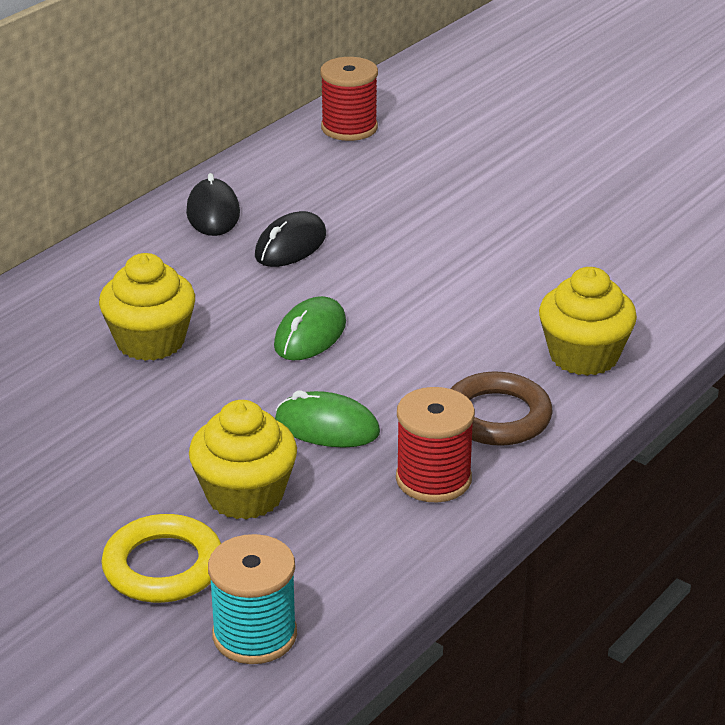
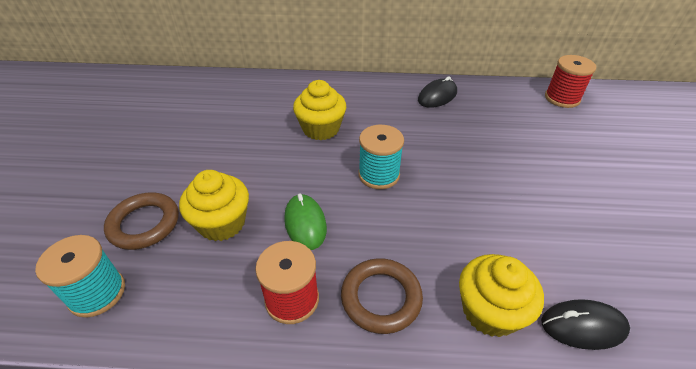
camera: 55 degrees right, 10 degrees up
yellow ring [101,514,221,603] -> brown ring [104,193,179,250]
black mouse [255,211,326,267] -> black mouse moved to [541,299,630,350]
green mouse [274,296,346,361] -> turquoise spool [358,125,404,189]

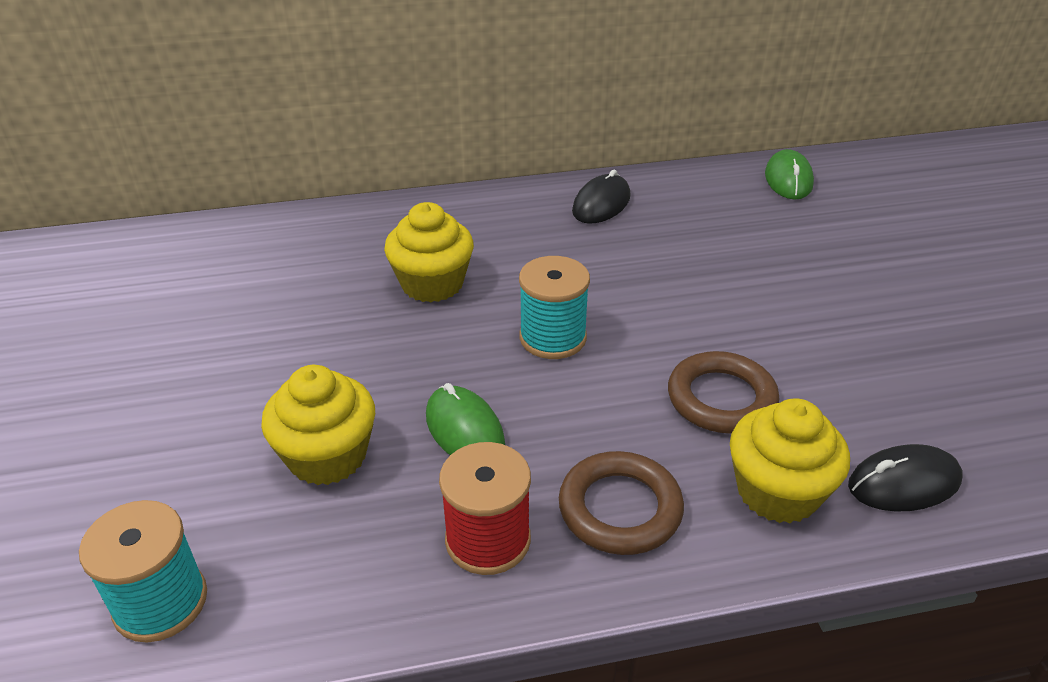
camera: 15 degrees left, 5 degrees down
brown ring [104,193,179,250] -> brown ring moved to [668,351,779,434]
red spool [545,55,596,108] -> green mouse [765,149,814,200]

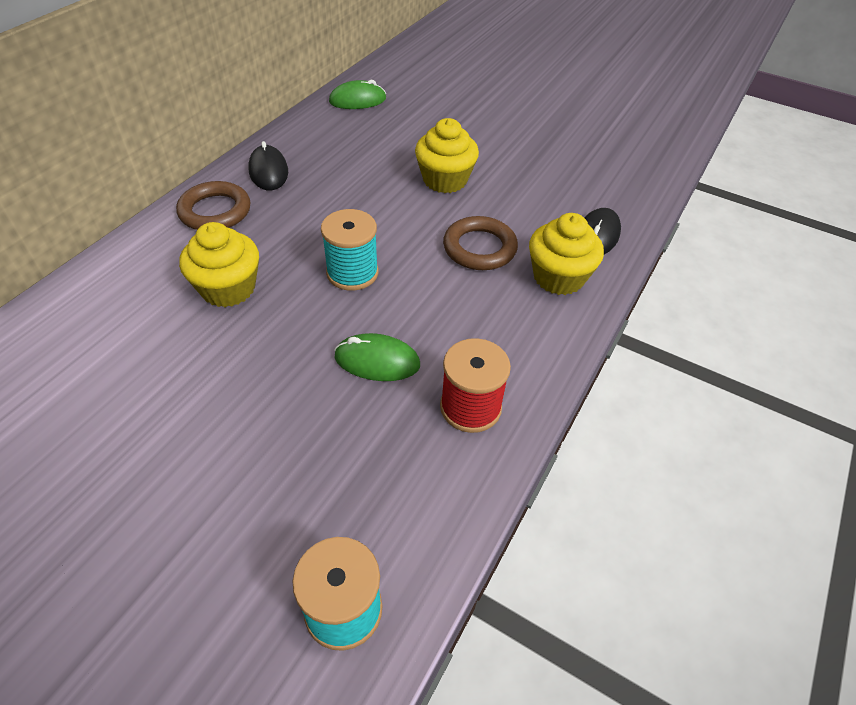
camera: 50 degrees left, 10 degrees up
yellow cupcake [261,365,375,485] -> yellow cupcake moved to [415,118,479,193]
brown ring [559,451,684,555] -> brown ring moved to [176,181,251,230]
green mouse [765,149,814,200] -> green mouse turned 60 degrees counterclockwise [329,80,386,109]

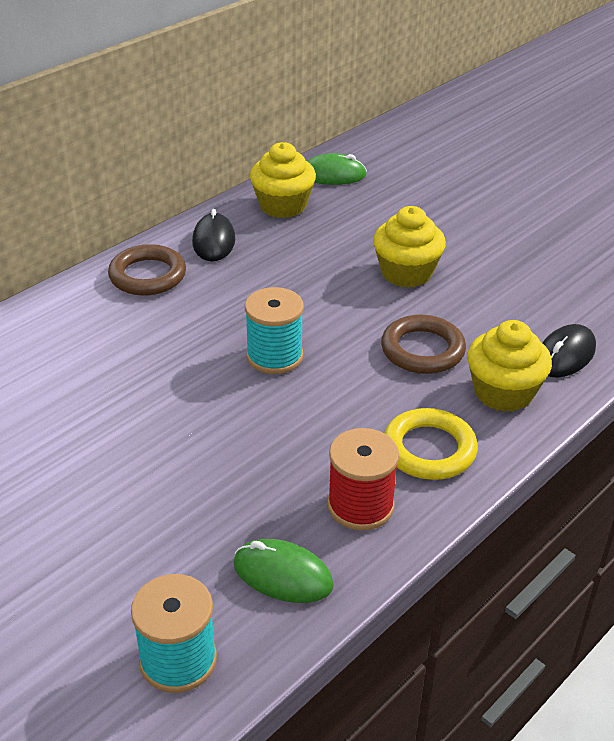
camera: 15 degrees right, 10 degrees down
yellow cupcake [179,222,259,307] -> yellow cupcake moved to [250,142,316,218]
green mouse [334,333,420,381] -> green mouse moved to [233,539,334,603]
none -> yellow ring [384,408,478,480]

